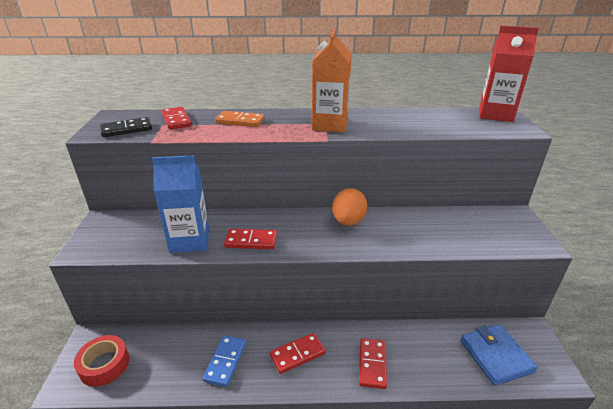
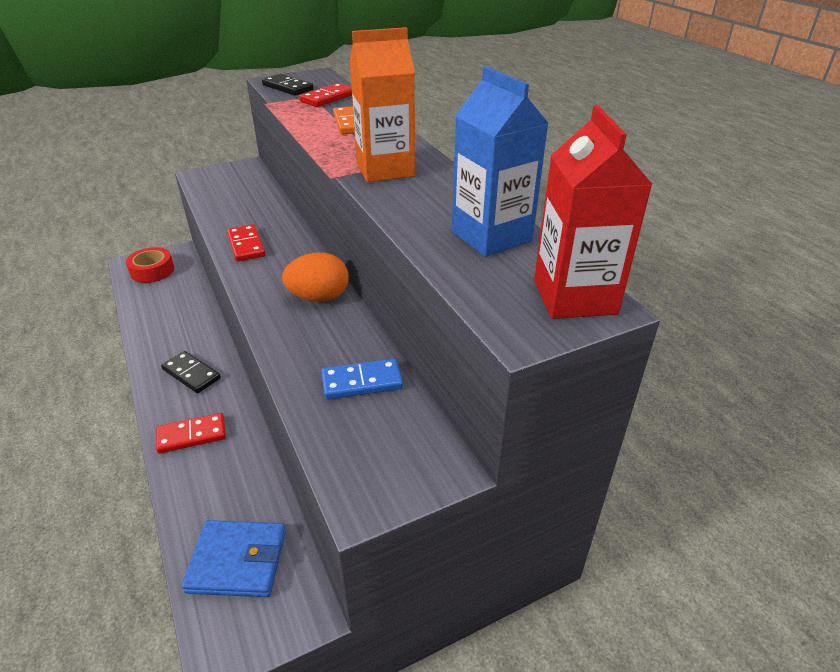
camera: 65 degrees right, 5 degrees up
blue carton [152,155,210,253] -> blue carton moved to [452,66,549,257]
blue domino [202,335,246,387] -> blue domino moved to [321,359,403,400]
red domino [270,333,326,374] -> black domino [161,351,221,393]
blue wallet [460,324,538,386] -> blue wallet turned 45 degrees clockwise [182,520,286,597]

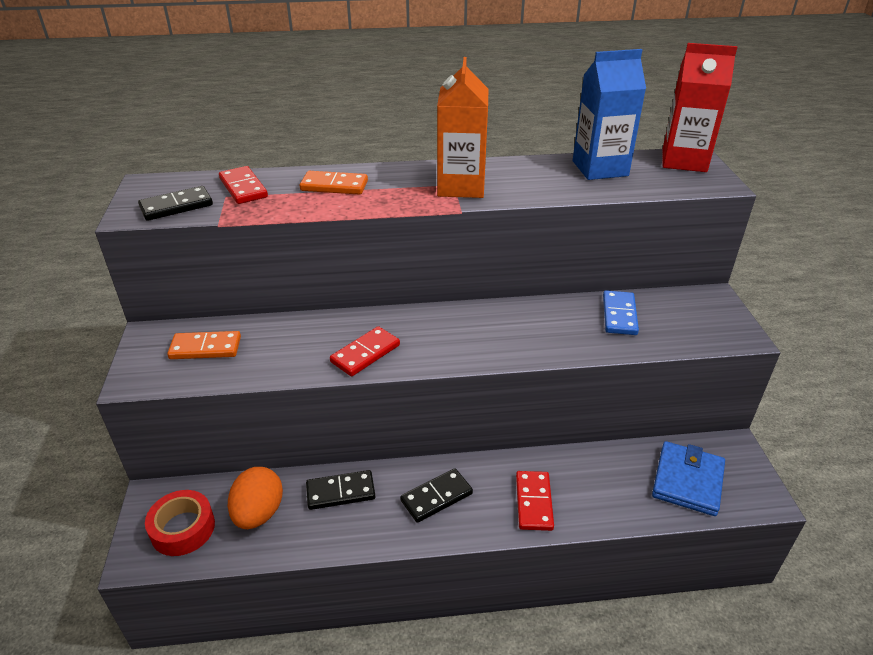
camera: 70 degrees left, 0 degrees up
red domino [227,224,265,262] -> red domino turned 45 degrees counterclockwise [330,326,400,376]
orange egg [282,252,349,302] -> orange egg moved to [228,467,283,529]
none -> orange domino [167,331,241,359]
none -> black domino [306,470,375,510]

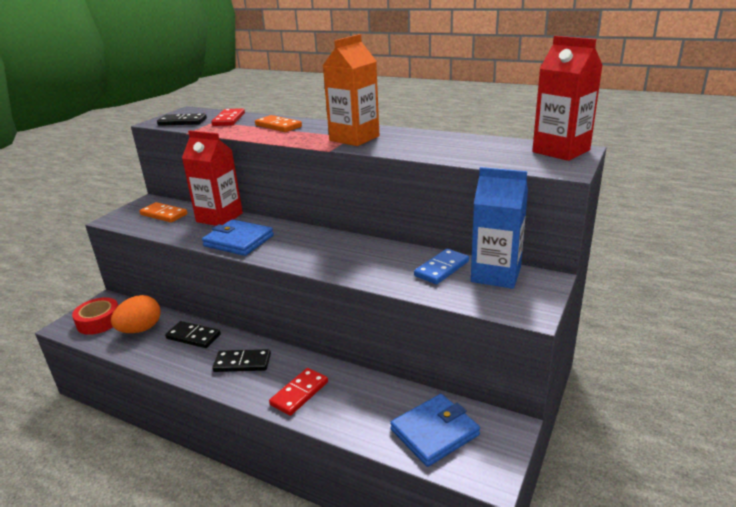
camera: 35 degrees right, 10 degrees down
red domino [330,326,400,376] -> blue wallet [202,219,274,256]
blue carton [573,49,646,180] -> blue carton moved to [471,167,528,289]
none -> red carton [182,130,243,226]

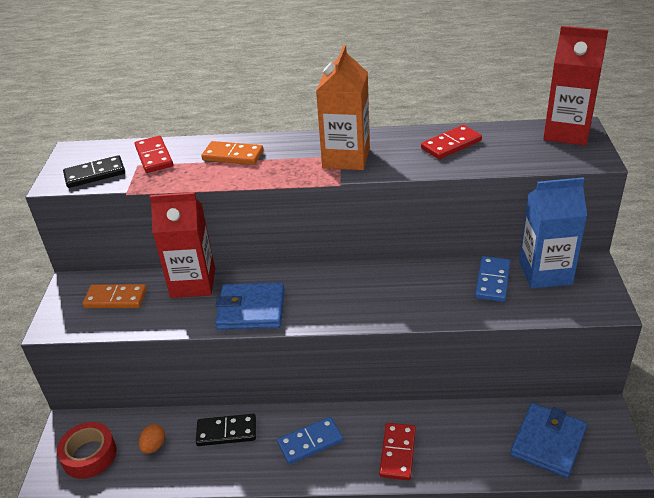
camera: 25 degrees left, 10 degrees up
orange egg [111,295,161,333] -> orange egg [139,424,165,454], size x0.54
black domino [212,349,271,372] -> blue domino [277,417,343,464]
none -> red domino [421,125,482,159]

